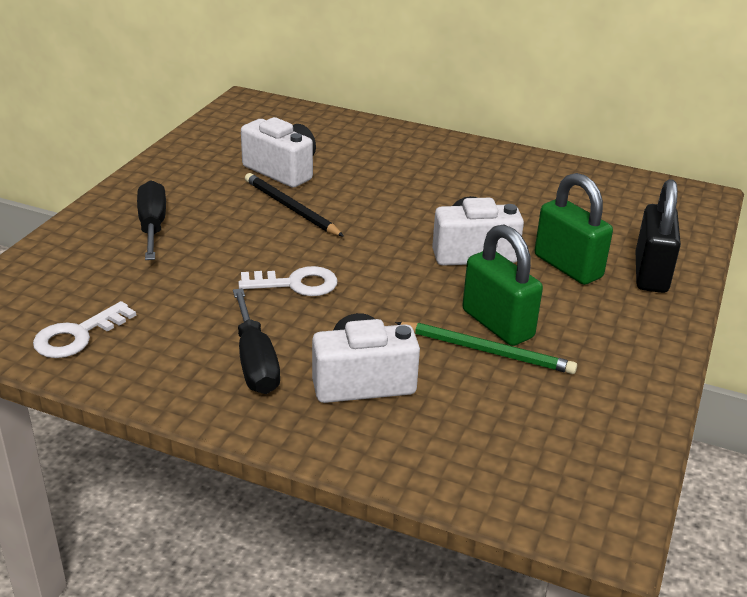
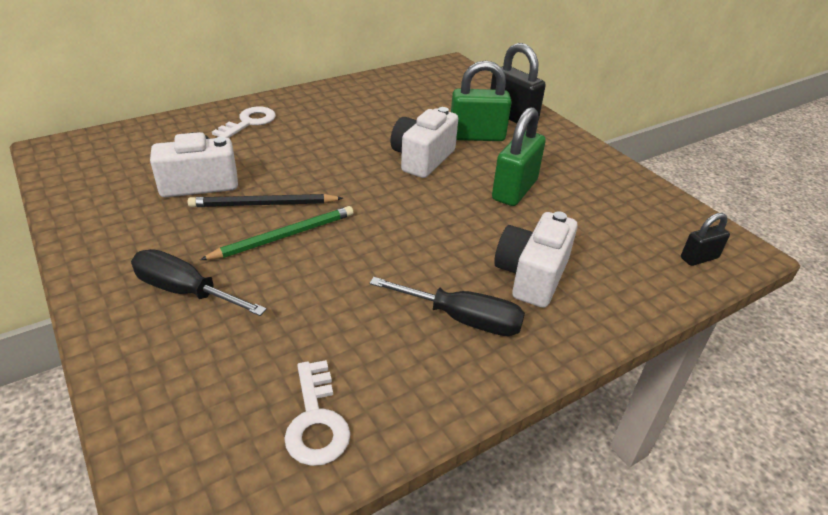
camera: 55 degrees left, 5 degrees up
white key [238,266,338,296] -> white key moved to [212,107,276,138]
green pencil [395,322,577,374] -> green pencil moved to [200,206,354,260]
green padlock [462,224,543,346] -> green padlock turned 60 degrees counterclockwise [492,107,546,206]
none -> black padlock [681,213,730,266]

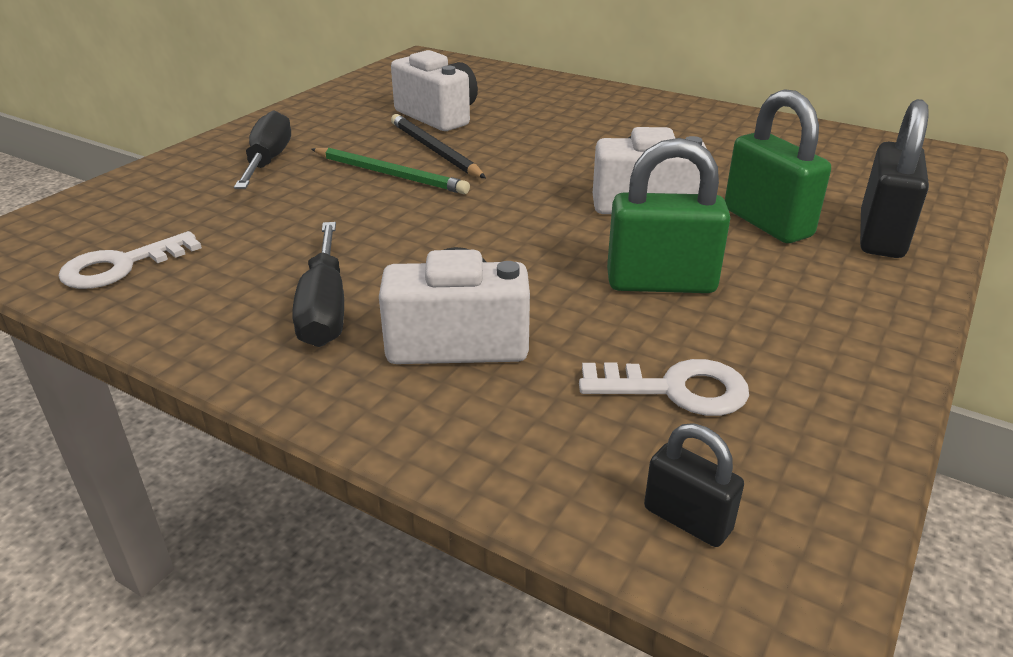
camera: 65 degrees right, 5 degrees down
white key [212,107,276,138] -> white key moved to [579,359,749,416]

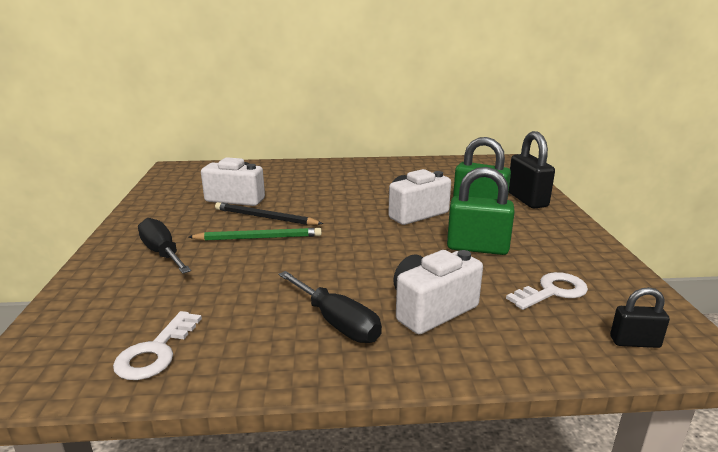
camera: 35 degrees left, 10 degrees down
green padlock [607,138,730,293] -> green padlock turned 45 degrees clockwise [447,167,515,255]

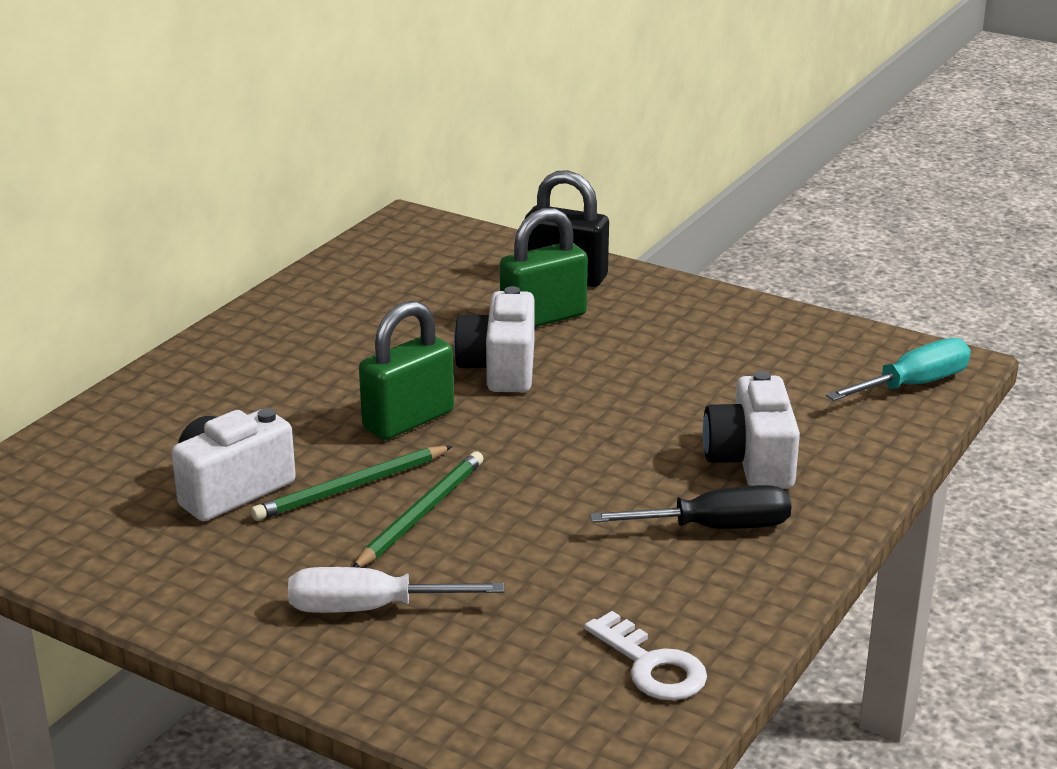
camera: 55 degrees left, 5 degrees up
black screwdriver [138,218,191,274] -> white screwdriver [288,567,504,613]
black pencil [215,202,323,225] -> green pencil [251,446,453,521]
green padlock [447,167,515,255] -> green padlock moved to [359,301,454,440]
white key [506,272,588,310] -> none
black padlock [610,287,670,348] -> turquoise screwdriver [826,338,971,401]

